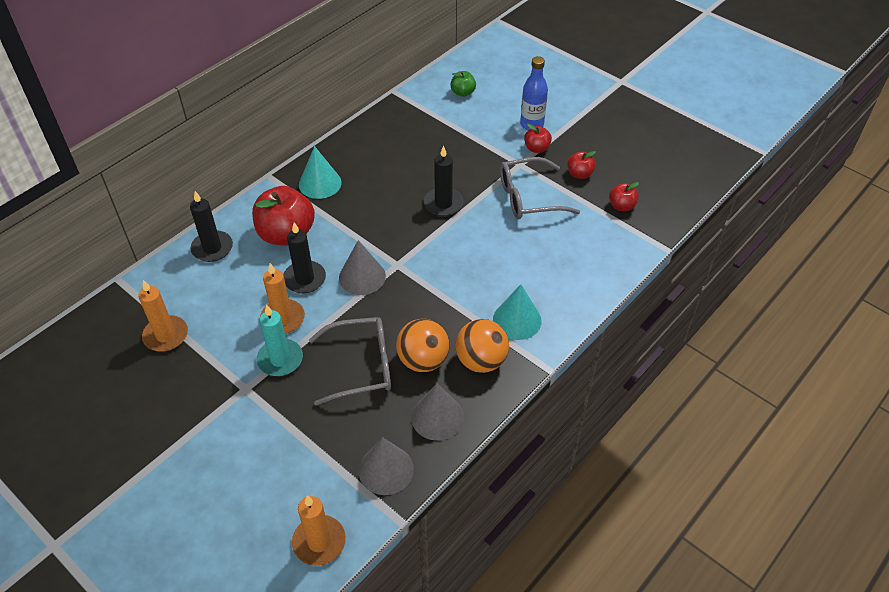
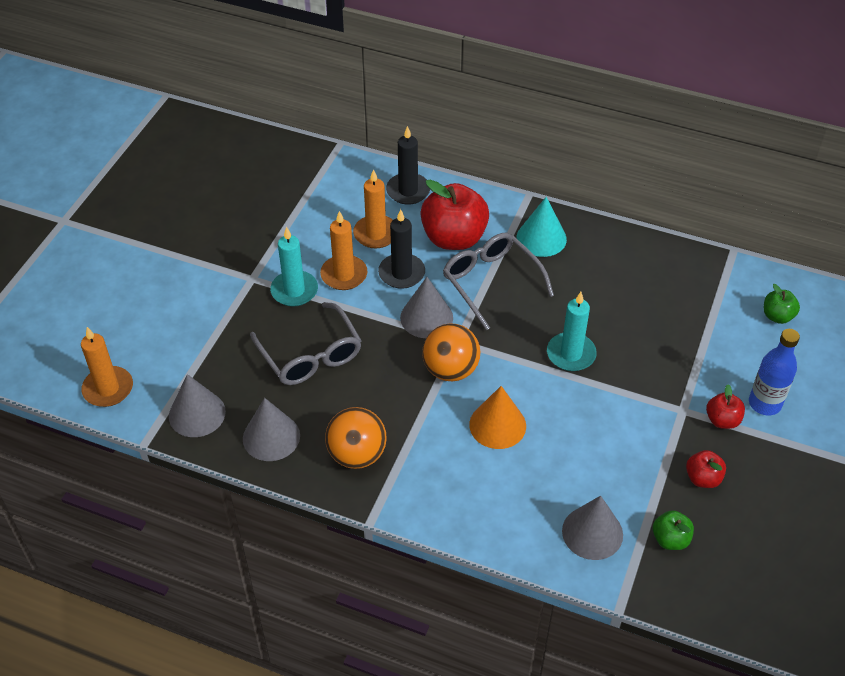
camera: 70 degrees right, 0 degrees up
orange candle [138,280,188,352] -> orange candle moved to [353,169,393,248]
orange ball [396,319,450,372] -> orange ball moved to [422,323,480,381]
black candle [424,146,463,216] -> turquoise candle [547,292,597,371]
turquoise cone [493,284,542,340] -> none
grey glasses [500,157,580,219] -> grey glasses moved to [443,233,554,330]
red apple [609,182,639,211] -> green apple [653,510,694,550]
none -> orange cone [469,386,526,449]
none -> grey cone [562,496,623,560]

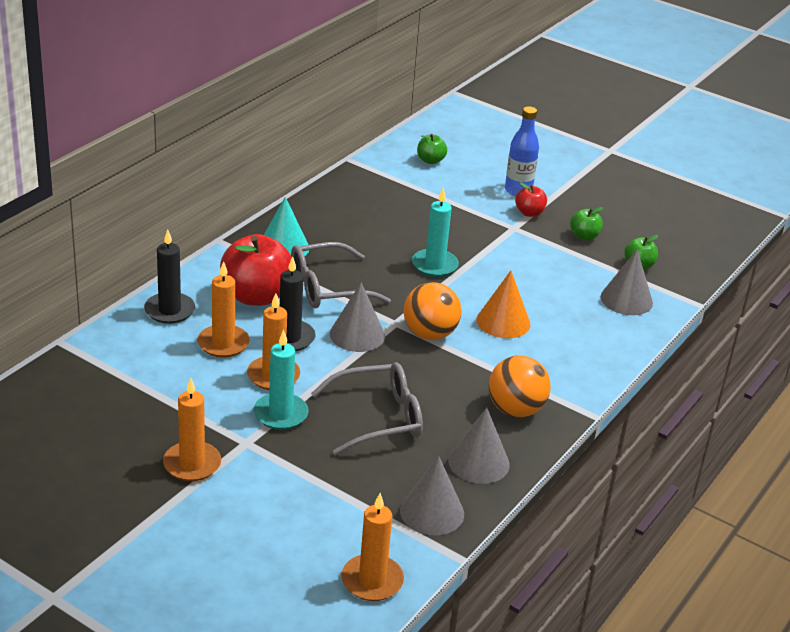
camera: 80 degrees left, 15 degrees down
red apple [686,450,726,488] -> green apple [570,207,603,241]
none -> orange candle [163,378,221,481]

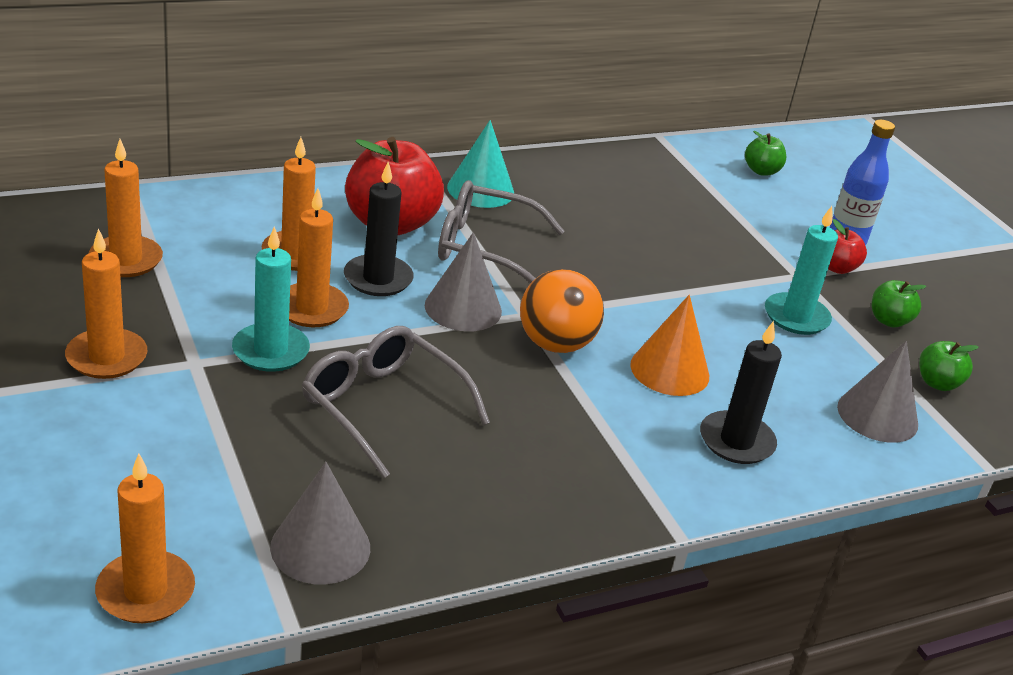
camera: 30 degrees right, 0 degrees up
black candle [144,229,195,324] -> black candle moved to [700,321,782,464]
grey glasses [311,362,423,455] -> grey glasses turned 150 degrees counterclockwise [302,326,490,479]
turquoise candle [412,188,459,277] -> turquoise candle moved to [765,206,838,335]
grey cone [448,408,510,484] -> none
orange ball [489,356,551,417] -> none
none -> orange candle [89,139,163,277]

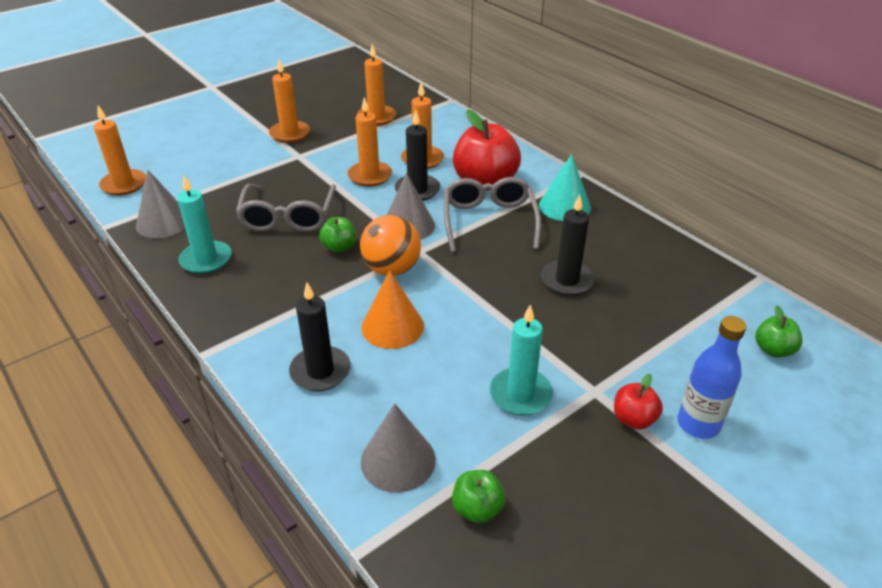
camera: 80 degrees right, 5 degrees up
turquoise candle [232,226,310,372] -> turquoise candle moved to [177,175,231,274]
grey glasses [302,326,490,479] -> grey glasses turned 150 degrees clockwise [236,184,336,232]
green apple [872,280,926,328] -> green apple moved to [319,217,356,253]
none -> black candle [541,195,595,296]

